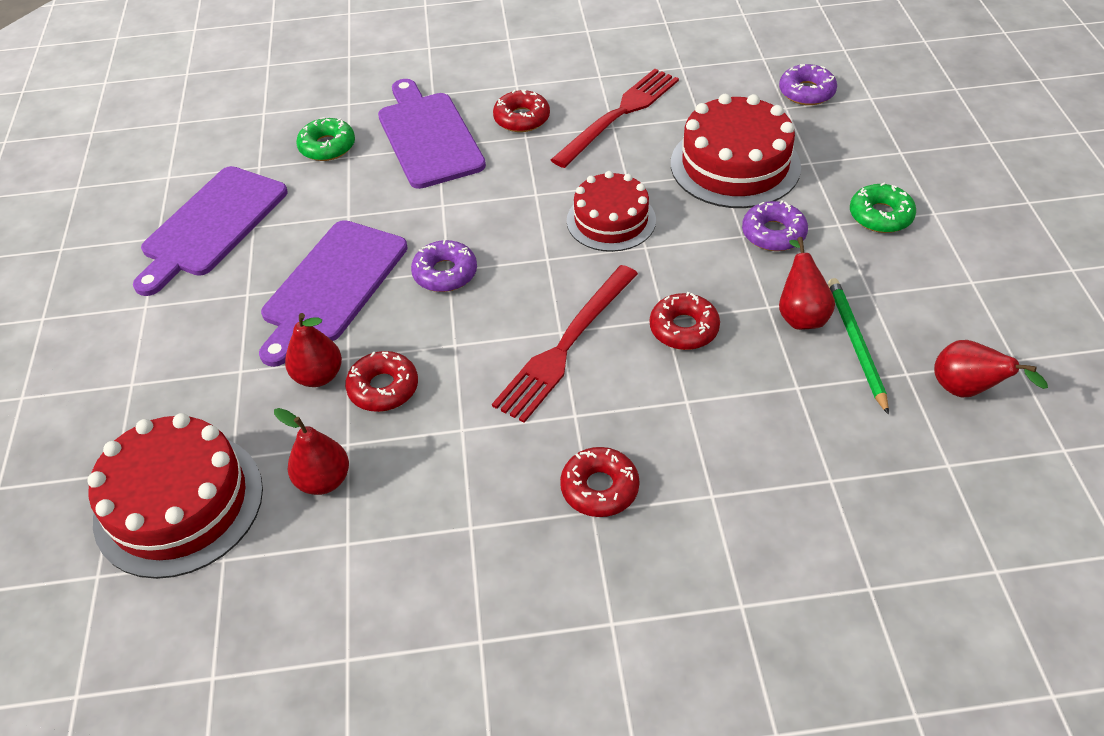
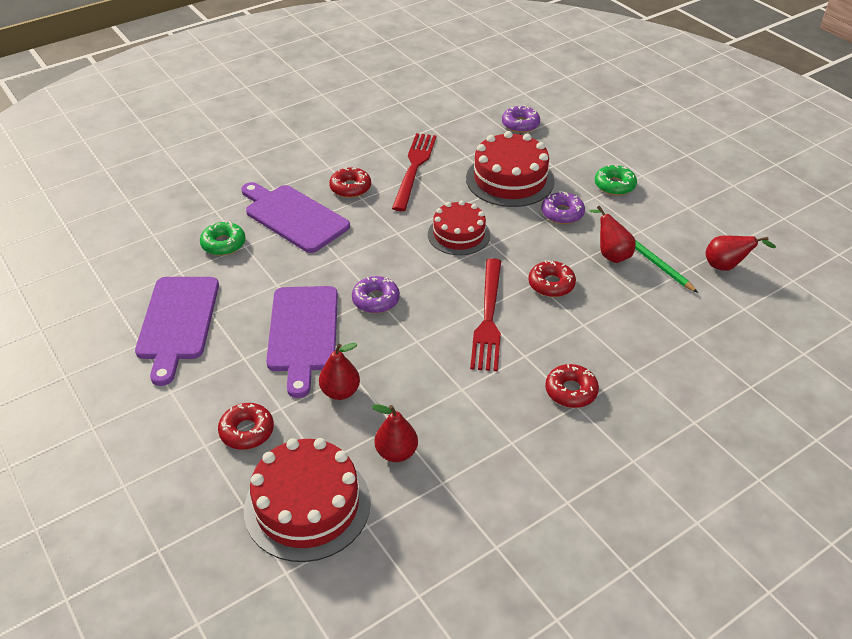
camera: 30 degrees left, 5 degrees down
red donut [345,351,418,412] -> red donut moved to [218,403,274,450]

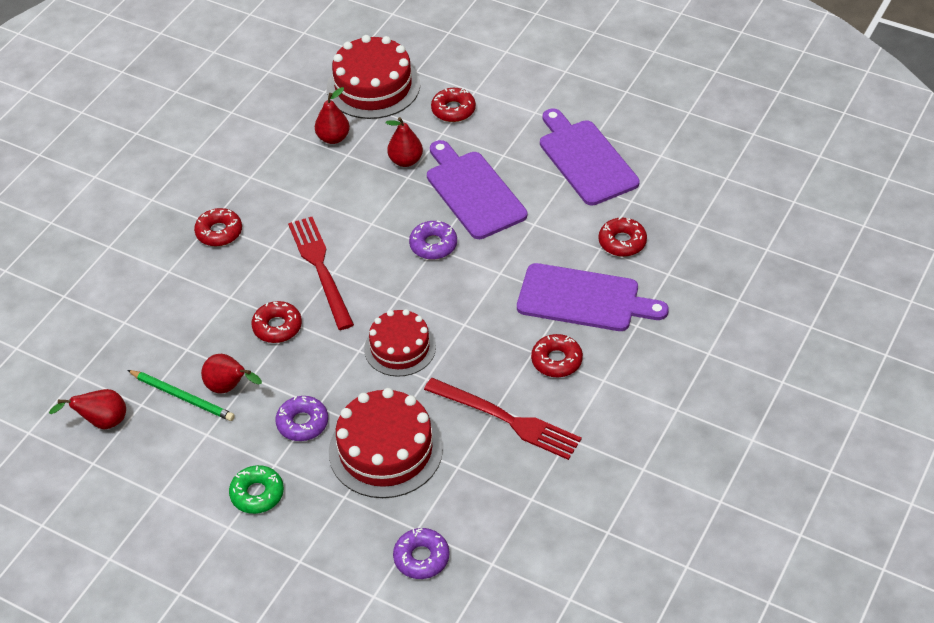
camera: 155 degrees right, 5 degrees up
green donut [200,221,245,256] -> red donut [599,217,647,257]
red fork [392,133,436,211] -> red fork turned 45 degrees counterclockwise [424,378,582,460]

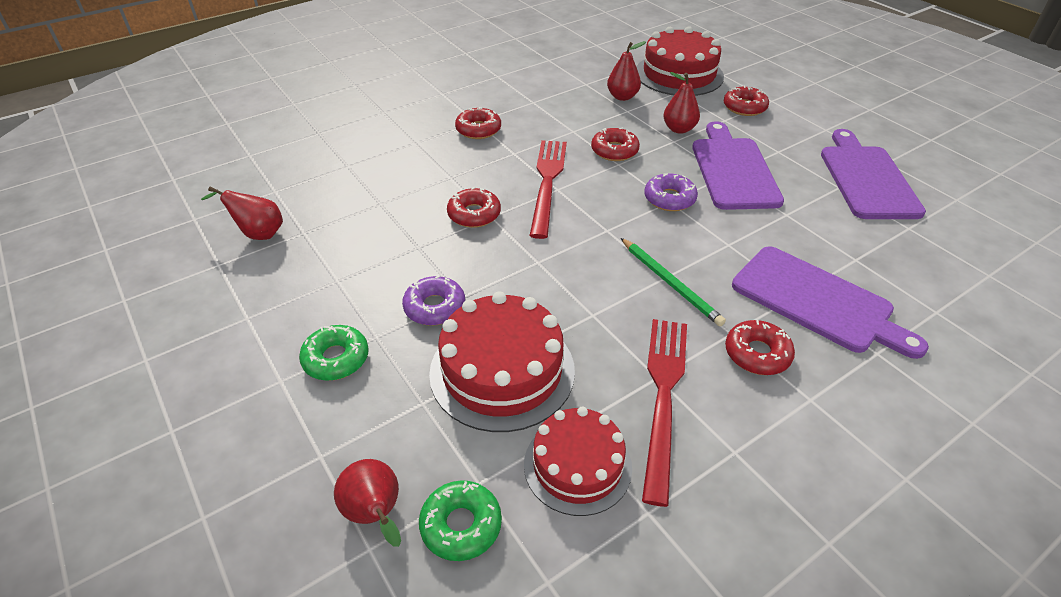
camera: 25 degrees right, 5 degrees down
green pencil [127,370,235,421] -> green pencil moved to [621,238,726,326]
red pear [201,354,262,394] -> red pear moved to [334,459,401,547]
red cake [364,309,436,377] -> red cake moved to [524,406,632,516]
purple donut [393,528,449,579] -> green donut [419,480,502,561]
red fork [424,378,582,460] -> red fork turned 135 degrees counterclockwise [642,319,687,507]
red donut [599,217,647,257] -> red donut moved to [591,127,640,161]

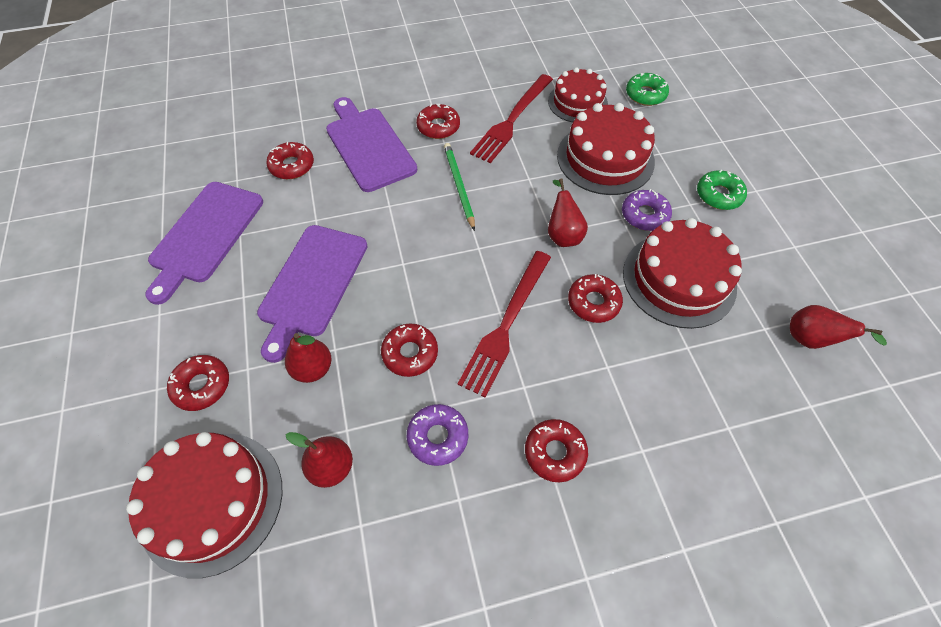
camera: 160 degrees left, 15 degrees up
red pear [334,459,401,547] -> red pear moved to [548,178,588,247]
purple donut [644,173,698,211] -> purple donut moved to [407,404,468,466]
none -> red donut [266,142,314,179]
none -> red cake [623,218,742,329]

